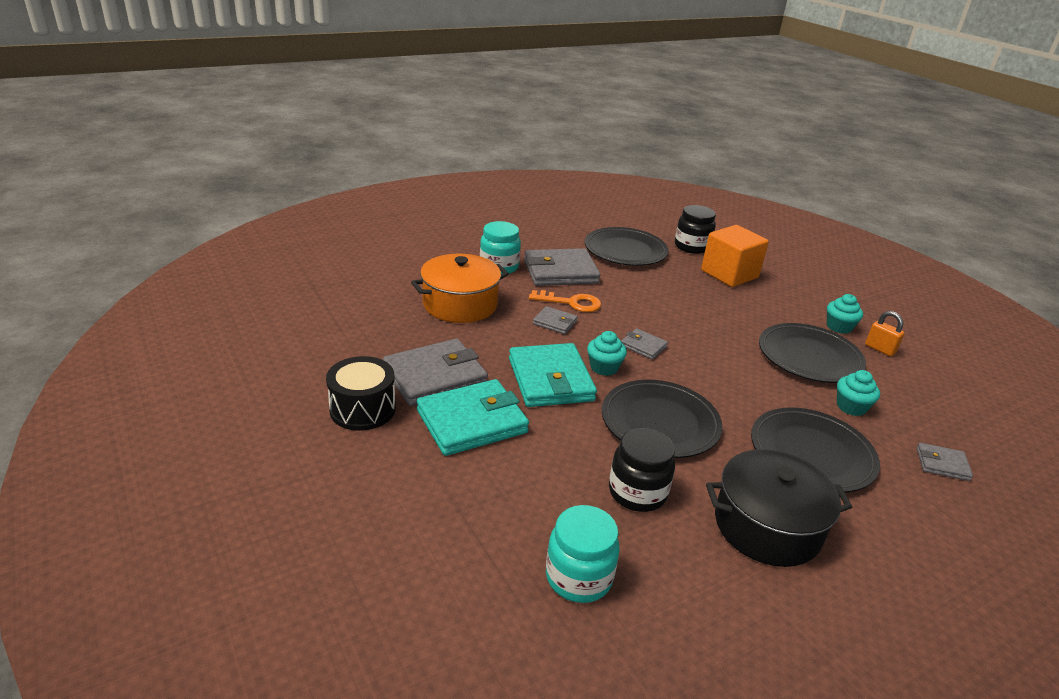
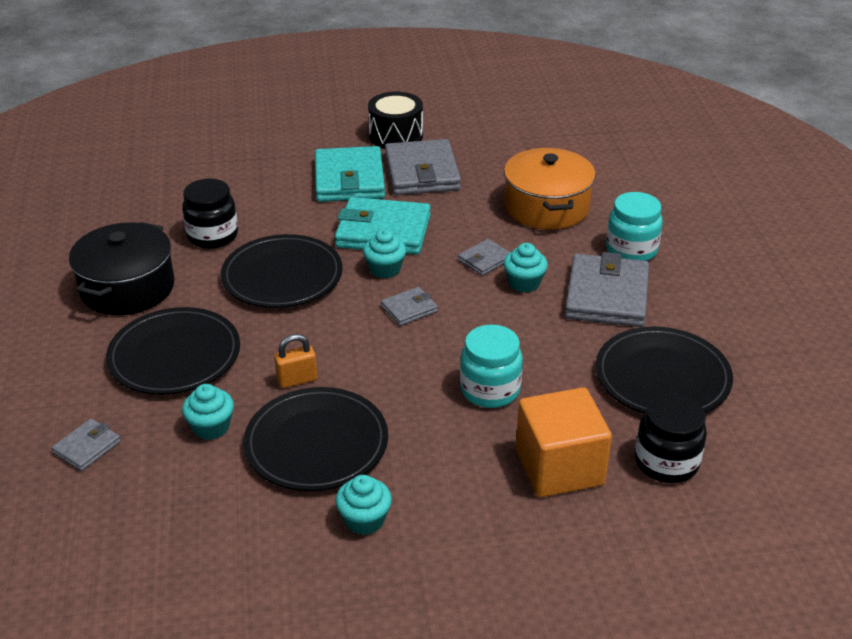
camera: 115 degrees right, 5 degrees up
orange key [529,290,601,312] -> turquoise cupcake [504,243,548,293]
turquoise jar [546,505,620,603] -> turquoise jar moved to [460,325,523,408]
orange padlock [865,311,905,357] -> orange padlock moved to [274,334,317,388]

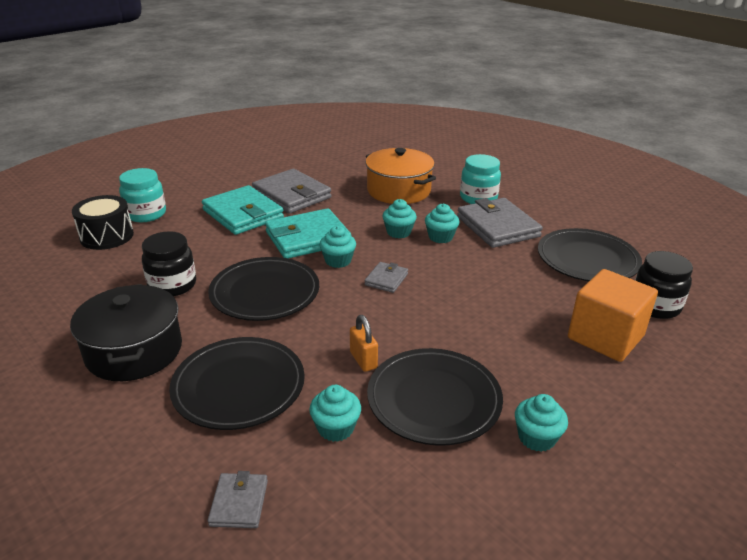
camera: 35 degrees left, 5 degrees down
orange padlock [274,334,317,388] -> orange padlock turned 60 degrees counterclockwise [350,315,378,372]
black drum [368,92,423,149] -> black drum moved to [72,195,134,250]
grey wallet [458,239,511,276] -> turquoise cupcake [382,199,417,239]
turquoise jar [460,325,523,408] -> turquoise jar moved to [119,168,166,222]

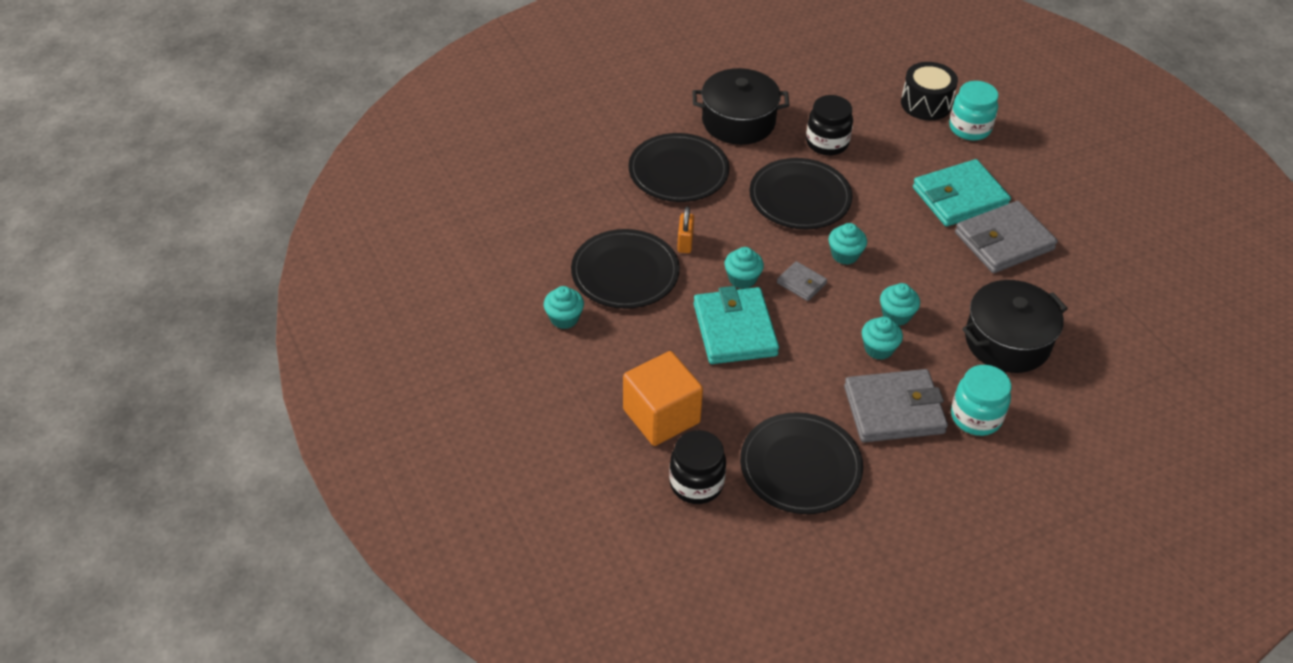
camera: 105 degrees right, 15 degrees up
grey wallet [208,471,268,528] -> none
turquoise wallet [265,208,351,259] -> turquoise wallet moved to [694,286,779,364]
turquoise cupcake [309,385,361,442] -> turquoise cupcake moved to [725,247,764,289]
orange padlock [350,315,378,372] -> orange padlock turned 75 degrees counterclockwise [677,206,694,253]
orange pot [365,148,436,204] -> black pot [962,280,1068,373]

